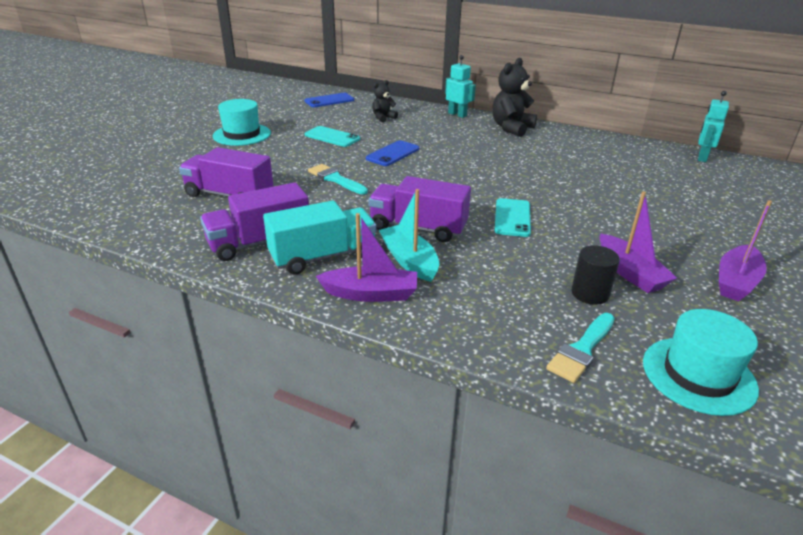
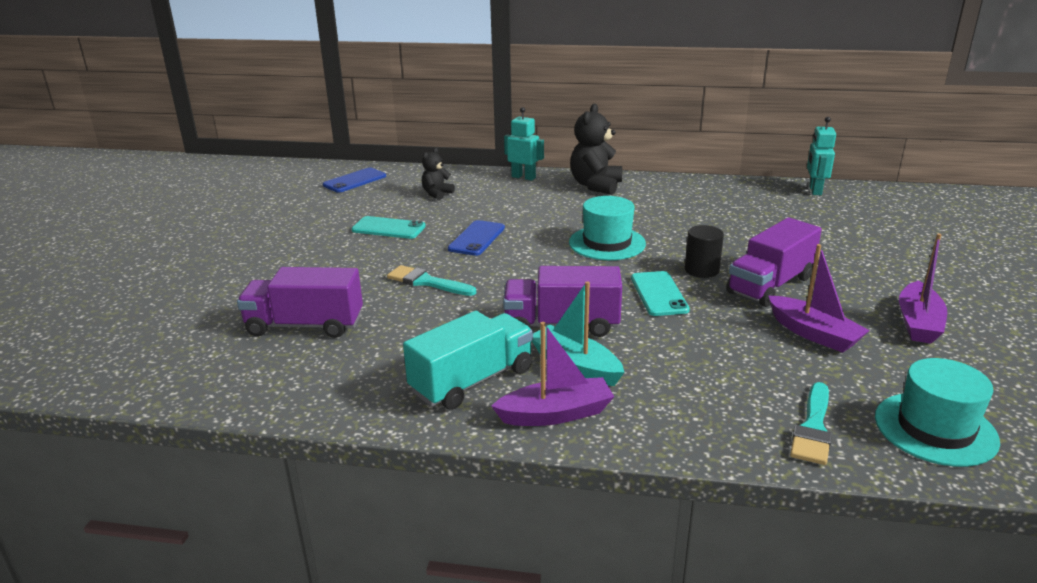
camera: 15 degrees left, 5 degrees down
purple truck [200,182,309,261] -> purple truck moved to [727,218,822,307]
turquoise hat [213,99,271,146] -> turquoise hat moved to [569,196,646,260]
black cylinder [571,245,620,305] -> black cylinder moved to [685,225,724,278]

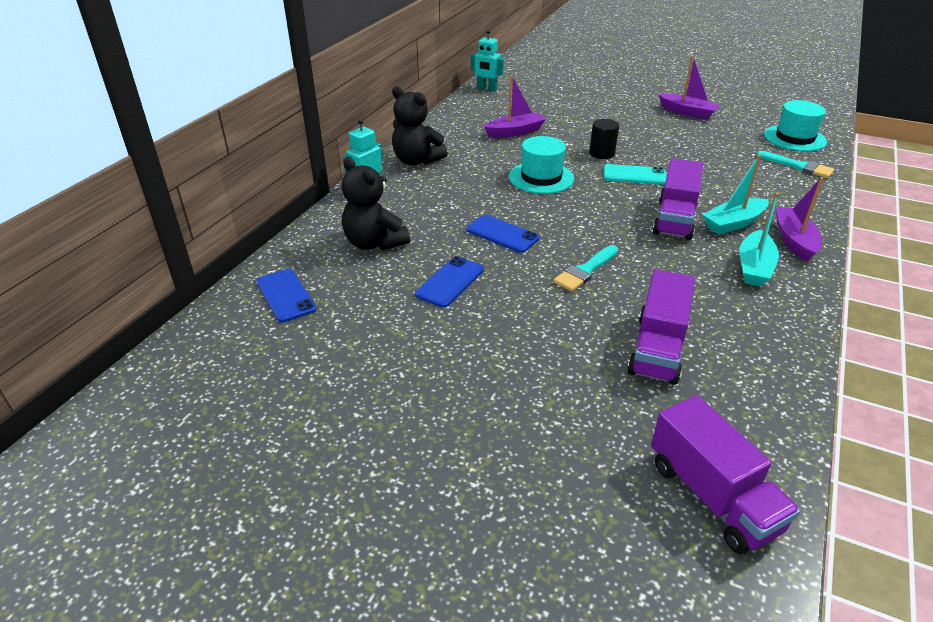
camera: 75 degrees left, 10 degrees up
turquoise phone [351,216,426,239] -> blue phone [415,256,484,308]
turquoise truck [403,311,533,410] -> turquoise boat [739,192,779,287]
black teddy bear [422,148,455,200] -> black teddy bear [342,157,410,251], size x1.77
purple truck [727,218,822,307] -> purple truck moved to [651,395,800,554]
purple boat [768,244,870,353] -> purple boat moved to [484,75,546,138]

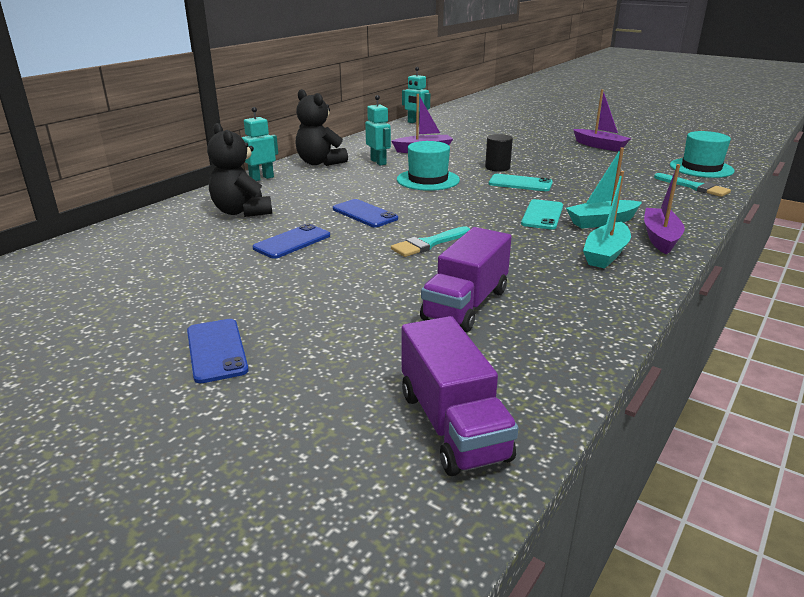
camera: 10 degrees right, 10 degrees down
blue phone [256,269,317,323] -> blue phone moved to [187,319,249,383]
purple truck [653,158,703,240] -> turquoise phone [521,199,563,230]
none -> turquoise robot [365,95,391,166]

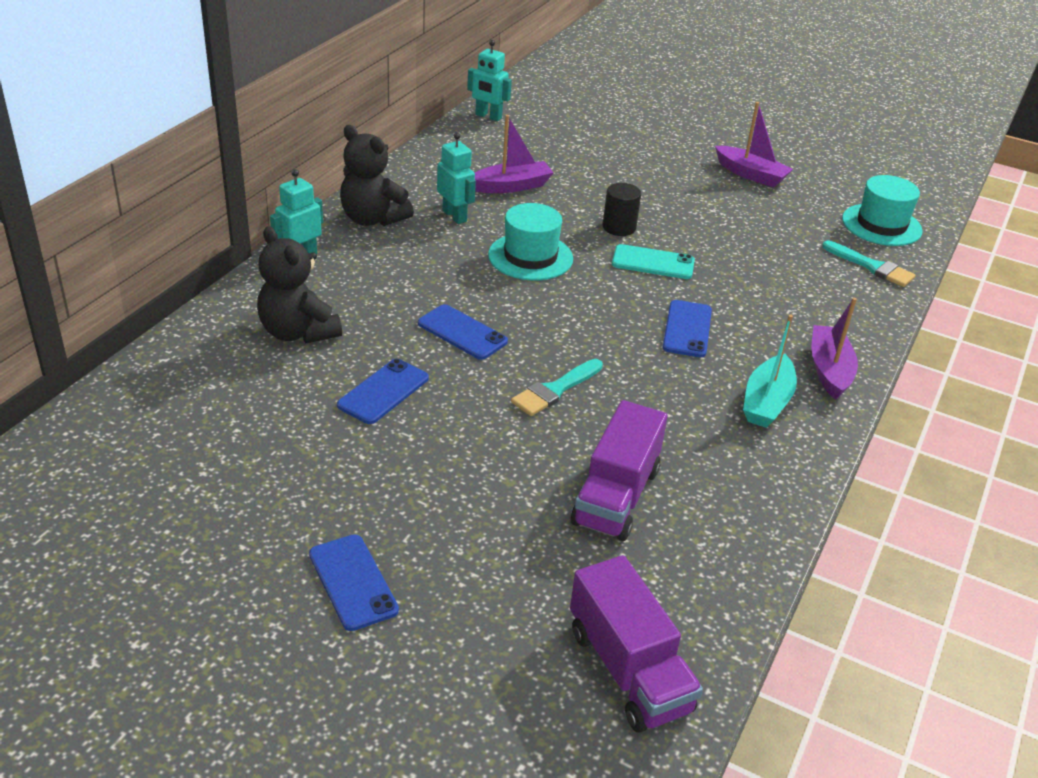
camera: 10 degrees left, 10 degrees up
turquoise phone [521,199,563,230] -> blue phone [663,300,712,357]
turquoise boat [566,148,642,229] -> none

